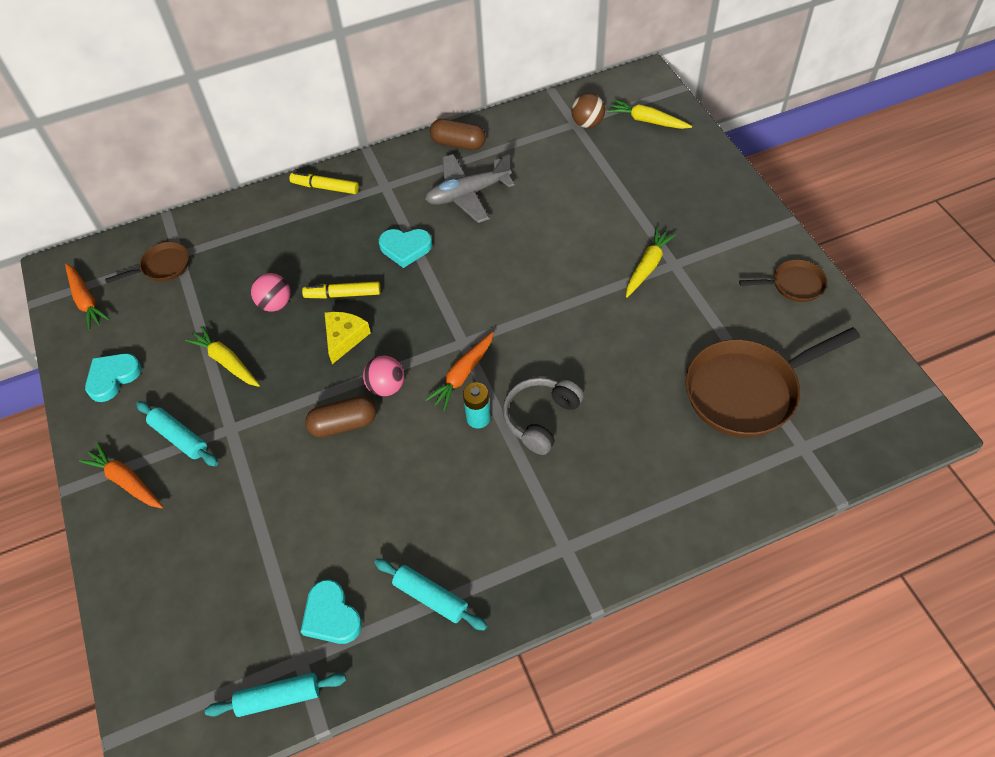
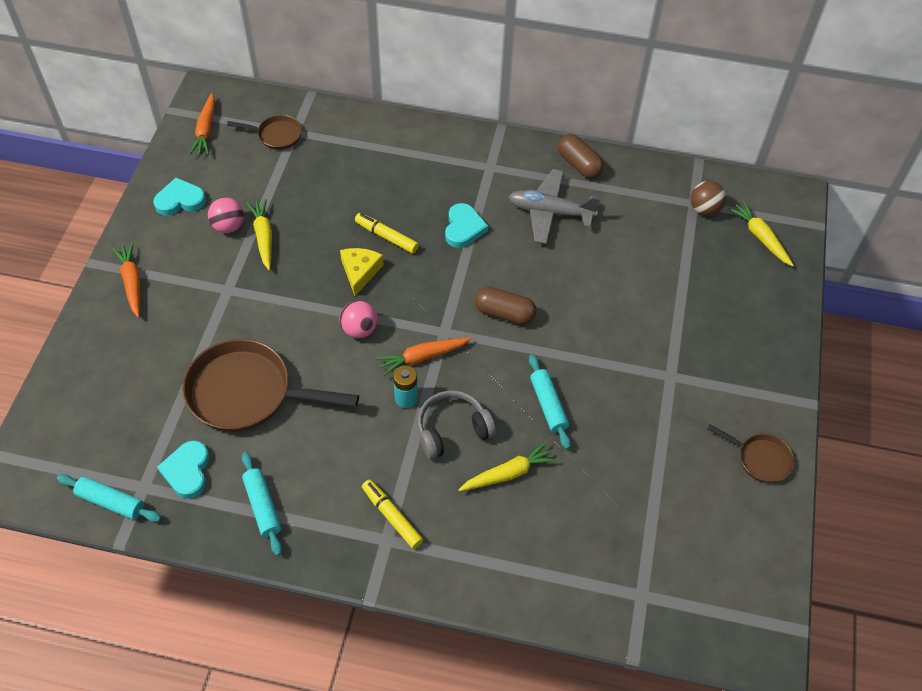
camera: 30 degrees right, 0 degrees up
turquoise rolling pin [136,401,218,467] -> turquoise rolling pin moved to [529,354,571,449]
pink ball [251,273,290,312] -> pink ball moved to [208,197,244,233]
yellow marker [289,172,359,194] -> yellow marker moved to [362,479,423,549]
brown capsule [305,396,376,438] -> brown capsule moved to [475,287,537,325]
yellow cheese [325,312,371,364] -> yellow cheese turned 45 degrees counterclockwise [340,248,384,296]
turquoise heart [379,229,432,268] -> turquoise heart turned 120 degrees counterclockwise [445,203,488,248]
yellow carrot [626,227,677,298] -> yellow carrot moved to [459,441,558,491]
brown pan [685,327,860,438] -> brown pan moved to [182,339,359,432]

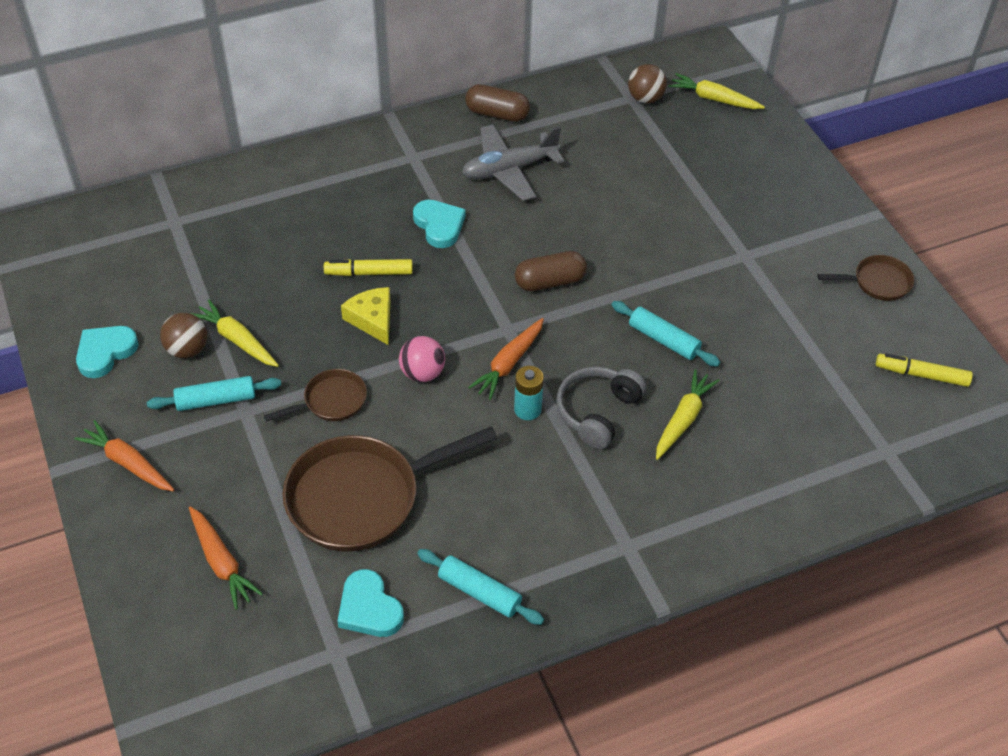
camera: 35 degrees left, 5 degrees down
turquoise rolling pin [57,474,162,522] -> turquoise rolling pin moved to [147,376,281,411]
orange carrot [189,93,215,155] -> orange carrot moved to [189,506,263,609]
pink ball [208,197,244,233] -> brown ball [160,313,207,358]
brown pan [227,115,302,150] -> brown pan moved to [264,369,367,422]
yellow marker [362,479,423,549] -> yellow marker moved to [876,354,973,387]

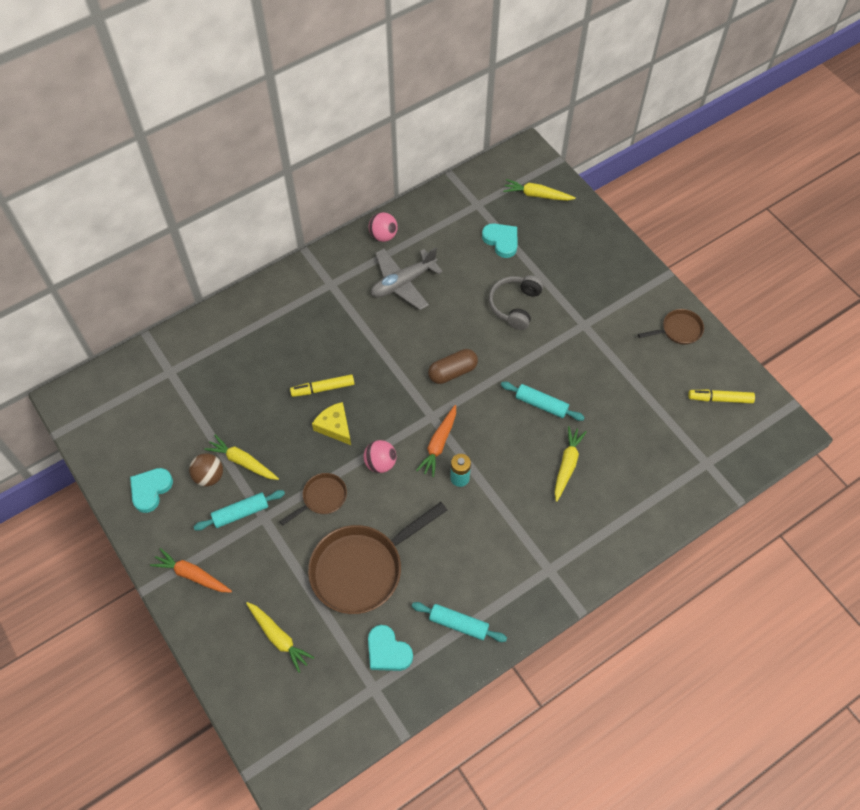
camera: 10 degrees left, 10 degrees up
orange carrot [189,506,263,609] -> yellow carrot [246,602,315,673]
turquoise heart [413,200,465,248] -> turquoise heart moved to [482,223,517,258]
brown capsule [465,84,530,122] -> pink ball [369,212,398,242]
grey headphones [556,367,647,449] -> grey headphones moved to [489,275,544,330]
brown ball [628,64,667,103] -> none

